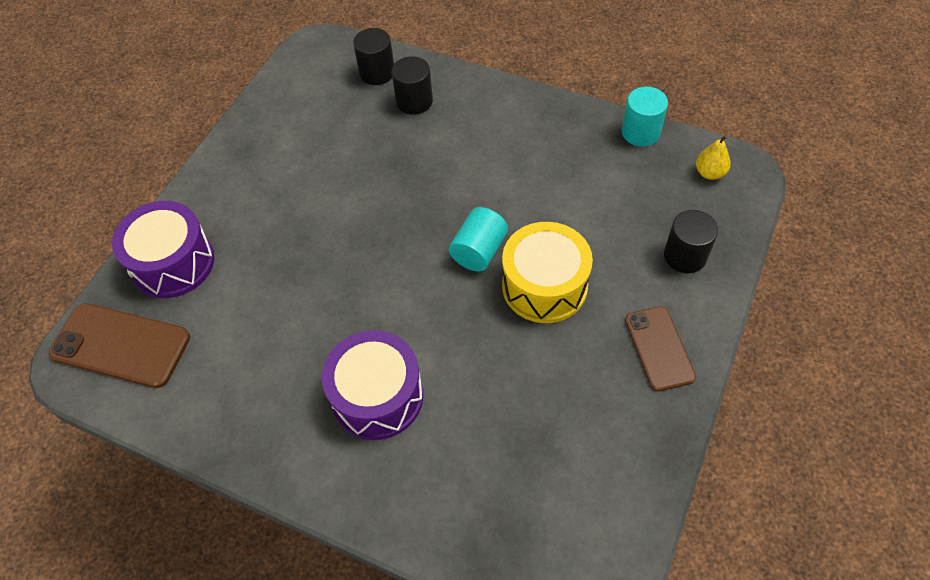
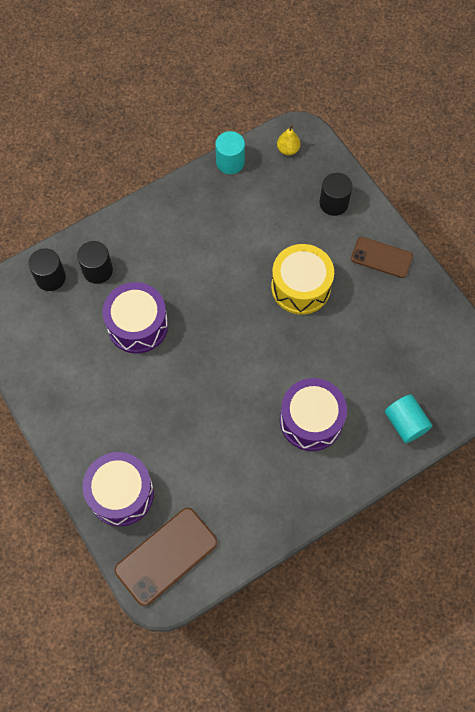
camera: 60 degrees left, 10 degrees up
turquoise cylinder [449,207,508,272] -> turquoise cylinder moved to [385,394,432,443]
none -> purple drum [103,282,168,354]

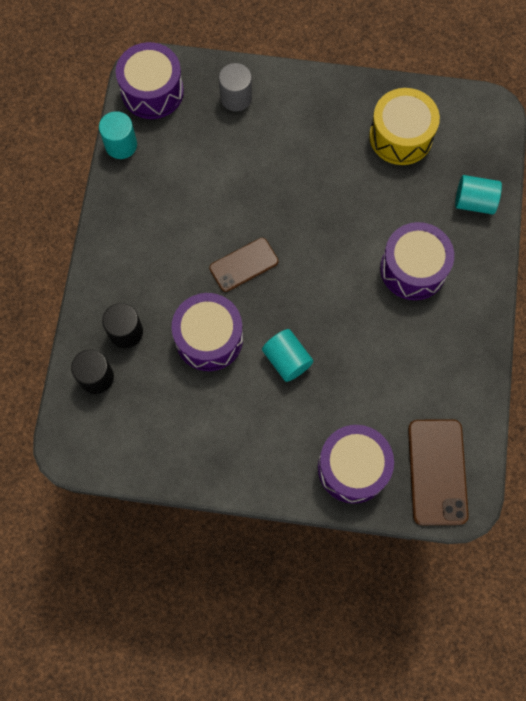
camera: 50 degrees left, 5 degrees up
yellow drum [271,244,334,315] -> yellow drum moved to [369,88,440,165]
yellow pear [277,125,300,155] -> purple drum [116,42,184,119]
black cylinder [320,173,352,216] -> grey cylinder [219,63,252,111]
brown phone [351,237,413,278] -> brown phone moved to [209,238,278,292]
none -> turquoise cylinder [262,329,313,382]

